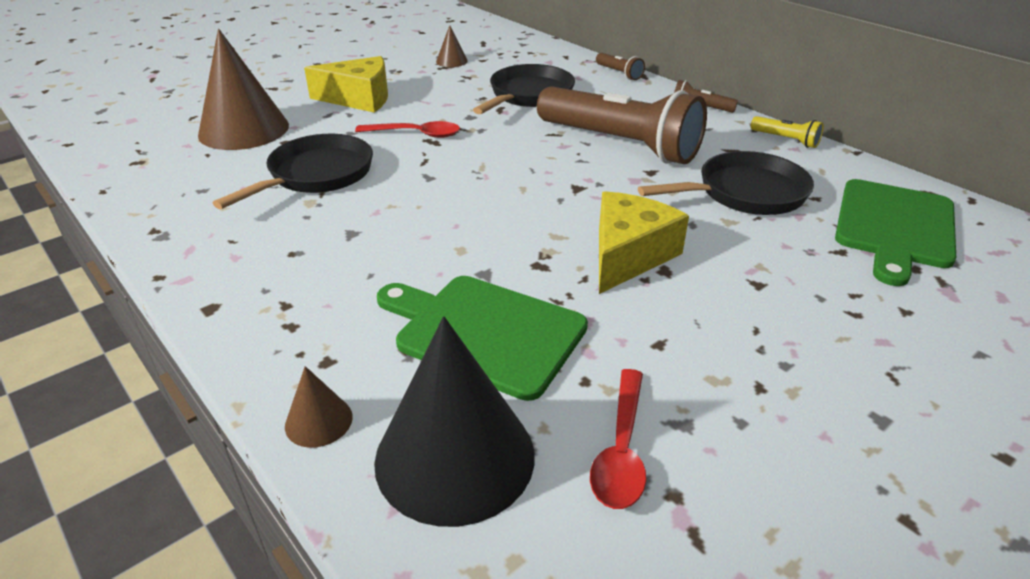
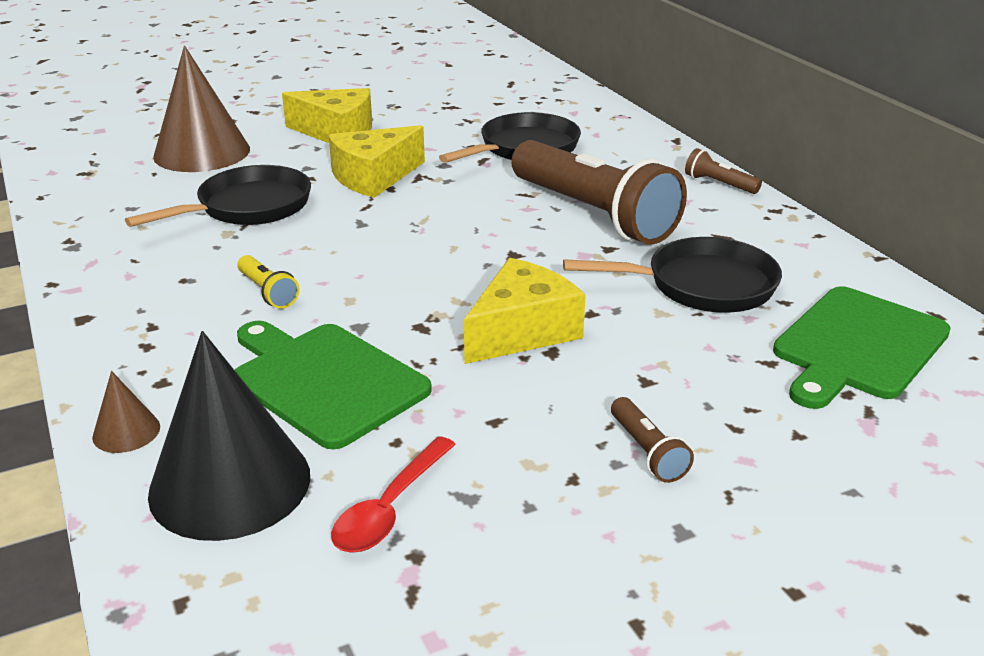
camera: 15 degrees right, 5 degrees down
red spoon [355,121,460,138] -> yellow cheese [329,125,425,198]
brown cone [436,25,468,67] -> none
brown flashlight [596,53,645,80] -> brown flashlight moved to [611,397,694,483]
yellow flashlight [751,116,824,148] -> yellow flashlight moved to [237,255,300,309]

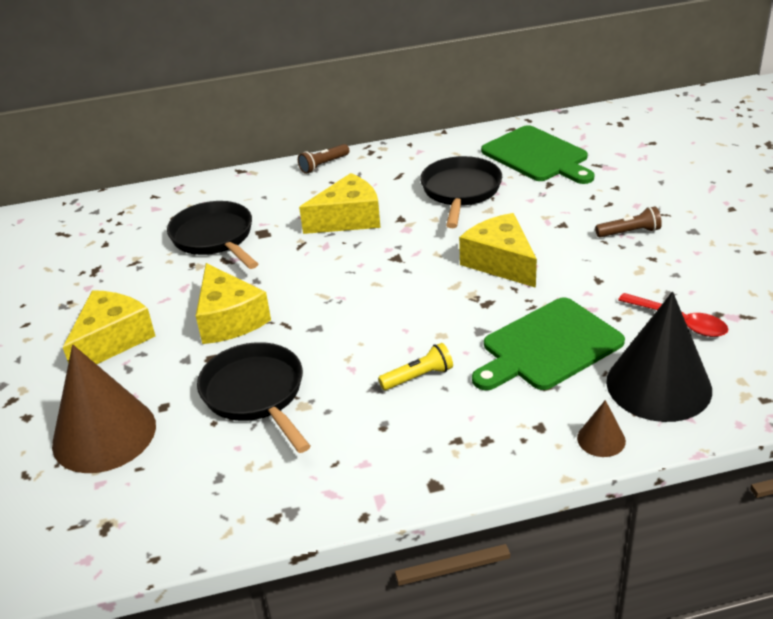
camera: 75 degrees left, 5 degrees up
brown flashlight [511,140,687,245] -> yellow cheese [299,173,380,234]

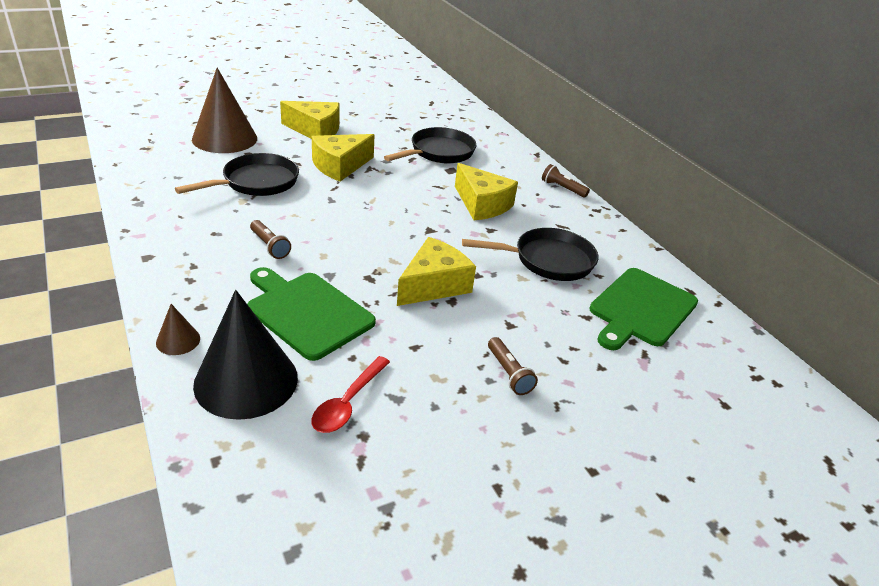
camera: 70 degrees right, 0 degrees up
yellow flashlight [378,343,453,390] -> brown flashlight [250,220,291,259]

